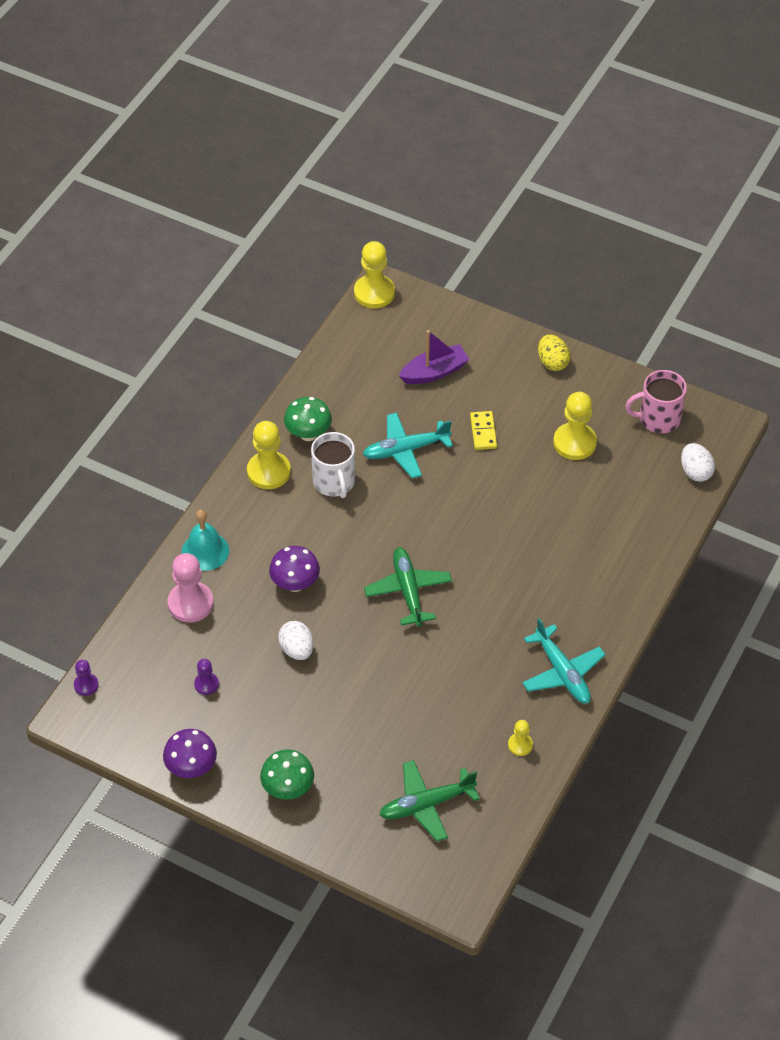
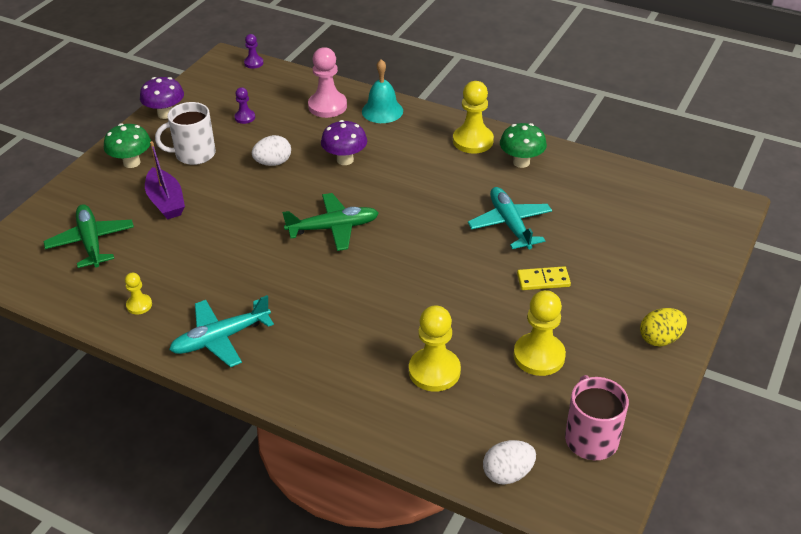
camera: 90 degrees right, 10 degrees down
white mug [311,432,355,498] -> white mug moved to [155,102,216,165]
yellow pawn [354,241,395,308] -> yellow pawn moved to [409,305,461,392]
purple boat [399,330,470,384] -> purple boat moved to [145,141,185,220]

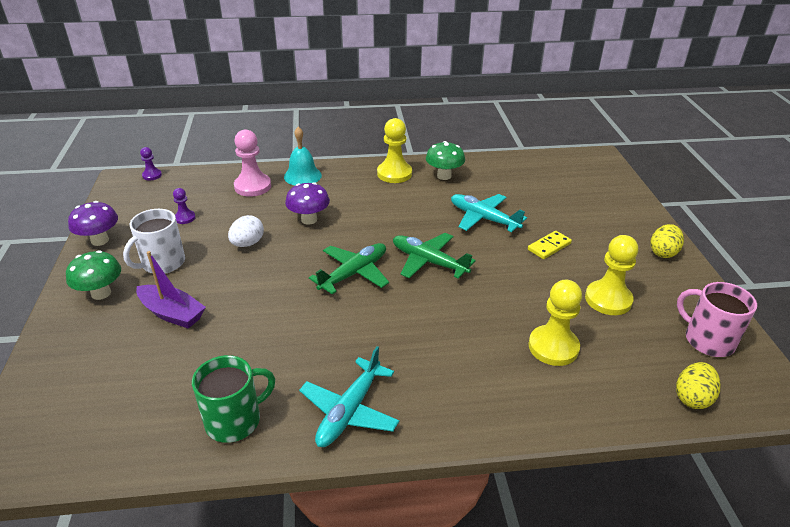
camera: 35 degrees left, 5 degrees down
green plane [43,204,134,268] -> green plane moved to [393,233,476,279]
yellow pawn [125,272,152,315] -> green mug [192,355,275,443]
white egg [483,440,536,485] -> yellow egg [676,362,721,409]

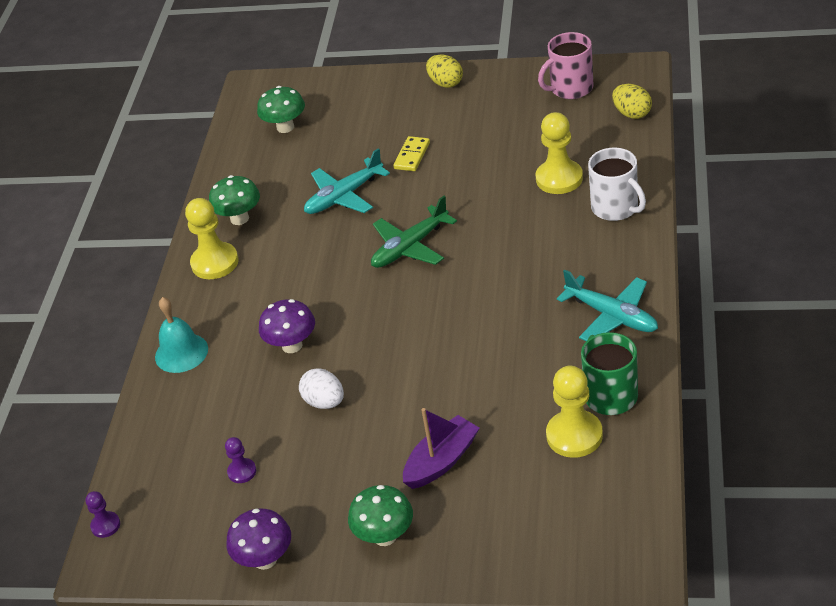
camera: 70 degrees left, 5 degrees up
white mug [123,209,185,274] -> white mug moved to [588,147,646,221]
pink pawn [234,130,271,197] -> none
green plane [309,243,389,295] -> none
yellow domino [528,231,572,259] -> yellow domino turned 45 degrees clockwise [393,136,430,171]
yellow pawn [585,235,638,315] -> yellow pawn moved to [546,365,603,458]
none -> green mushroom [257,86,305,133]

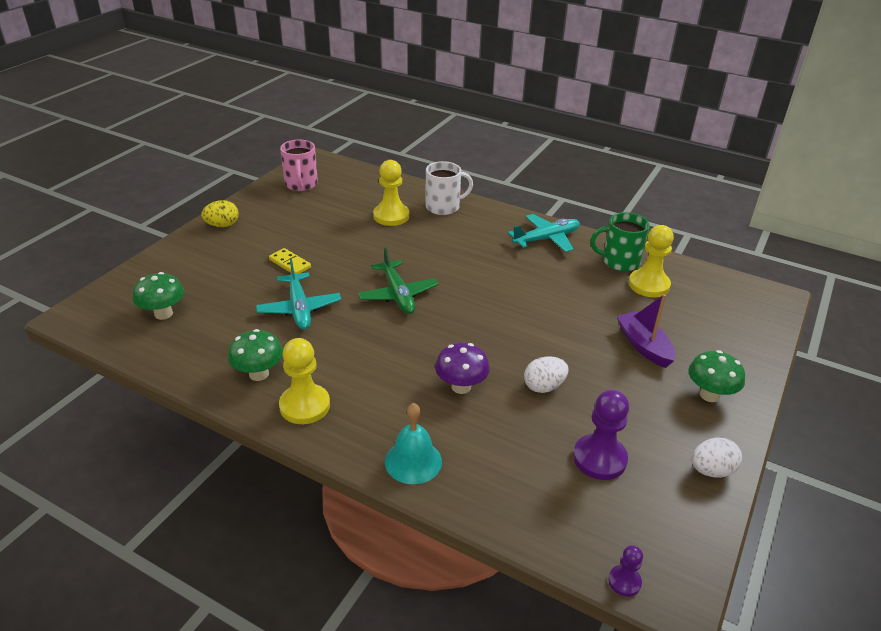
camera: 75 degrees left, 5 degrees down
purple pawn [225,437,256,483] -> purple pawn [573,390,629,480], size x1.92
purple mushroom [227,509,291,570] -> white egg [691,437,742,478]
yellow egg [612,84,652,119] -> none

